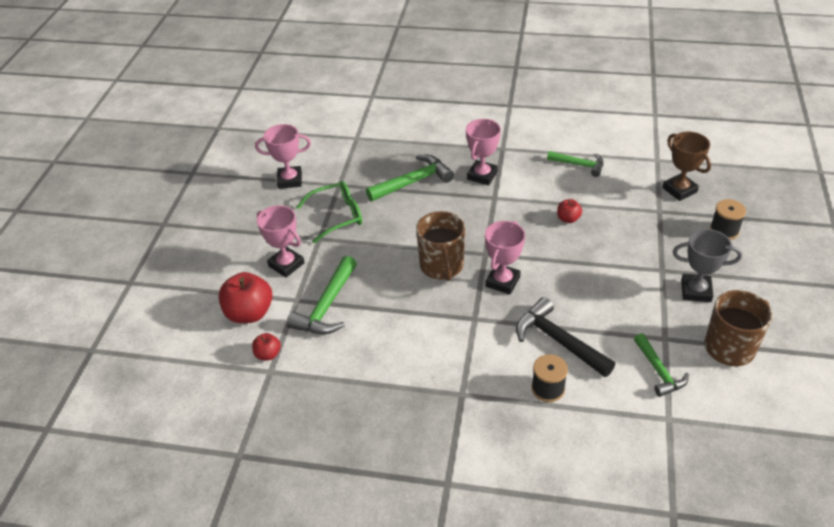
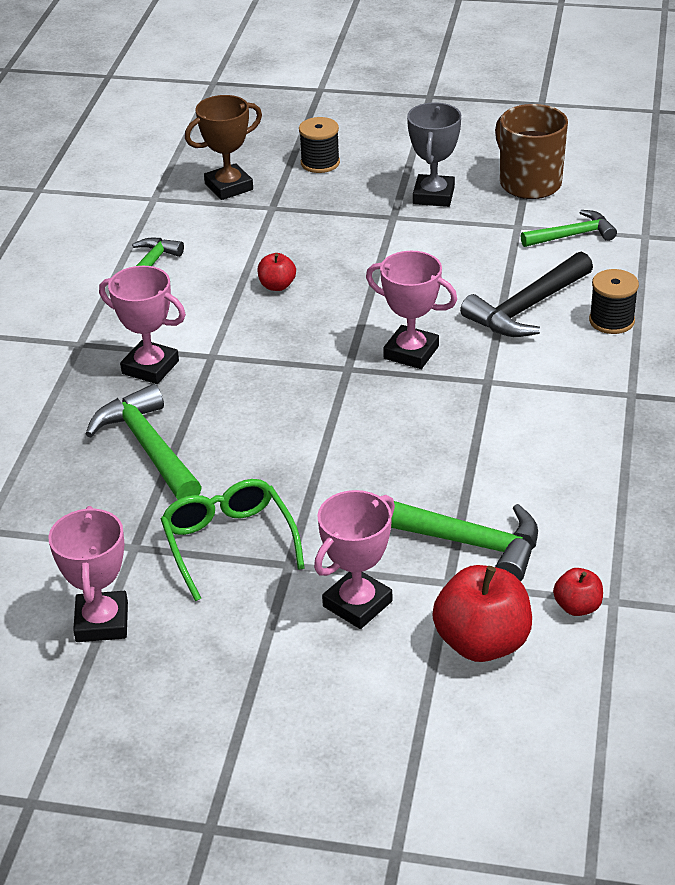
camera: 90 degrees left, 5 degrees down
brown mug [416,211,465,281] -> none

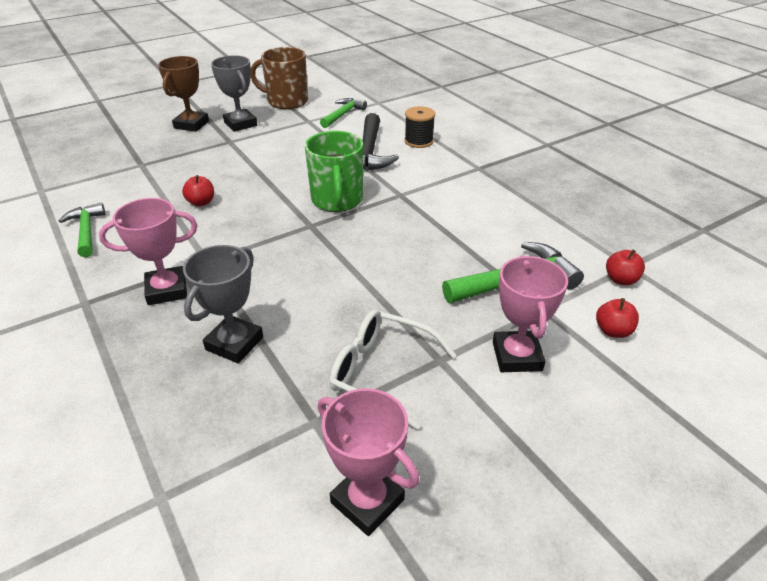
camera: 45 degrees left, 0 degrees up
green hammer [86,384,202,500] -> grey trophy [183,245,263,363]
green glasses [161,479,305,601] -> white glasses [329,310,457,430]
brown trophy [185,95,262,200] -> brown trophy moved to [158,56,209,132]
black spool [299,117,340,173] -> none
pink trophy [366,251,457,369] -> green mug [305,131,363,212]
red apple [432,565,532,662] -> red apple [596,298,639,338], size x0.51

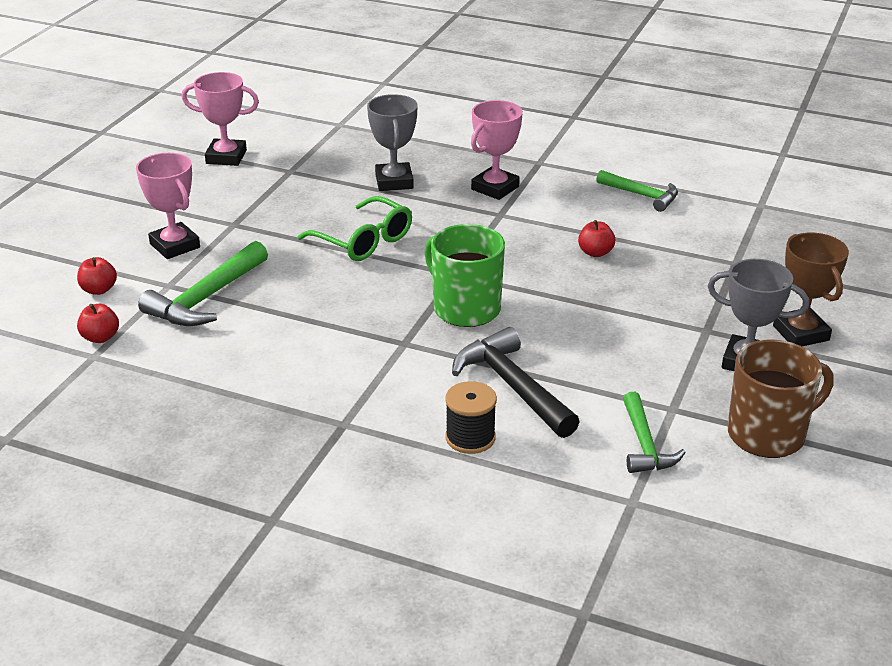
camera: 145 degrees right, 5 degrees down
white glasses [329,310,457,430] -> none
none -> green glasses [297,196,412,261]

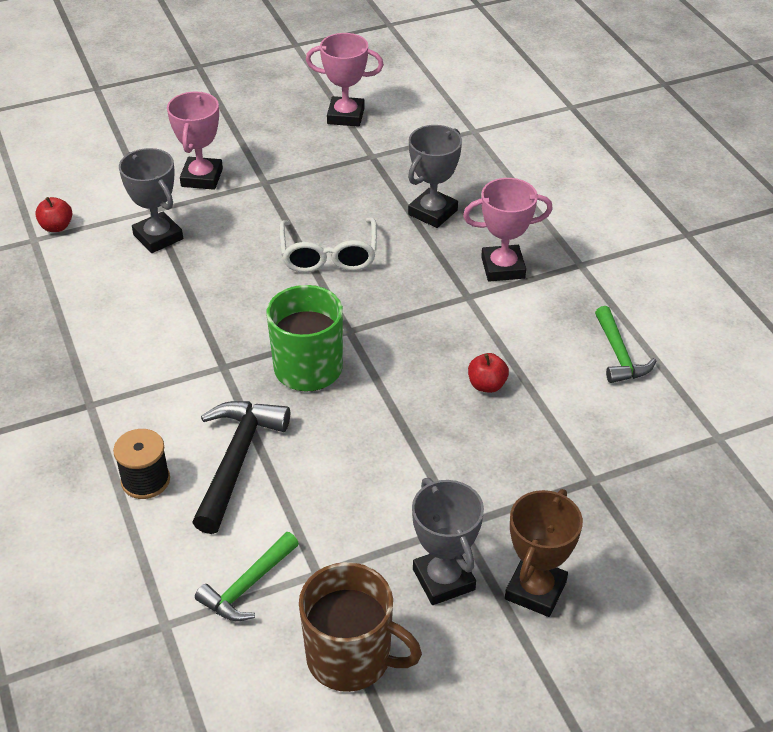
camera: 45 degrees right, 10 degrees up
red apple [77,257,117,295] -> none
green hammer [138,241,268,326] -> grey trophy [119,148,183,253]
pink trophy [182,72,259,166] -> pink trophy turned 45 degrees counterclockwise [306,33,384,127]
green glasses [297,196,412,261] -> white glasses [279,217,377,273]

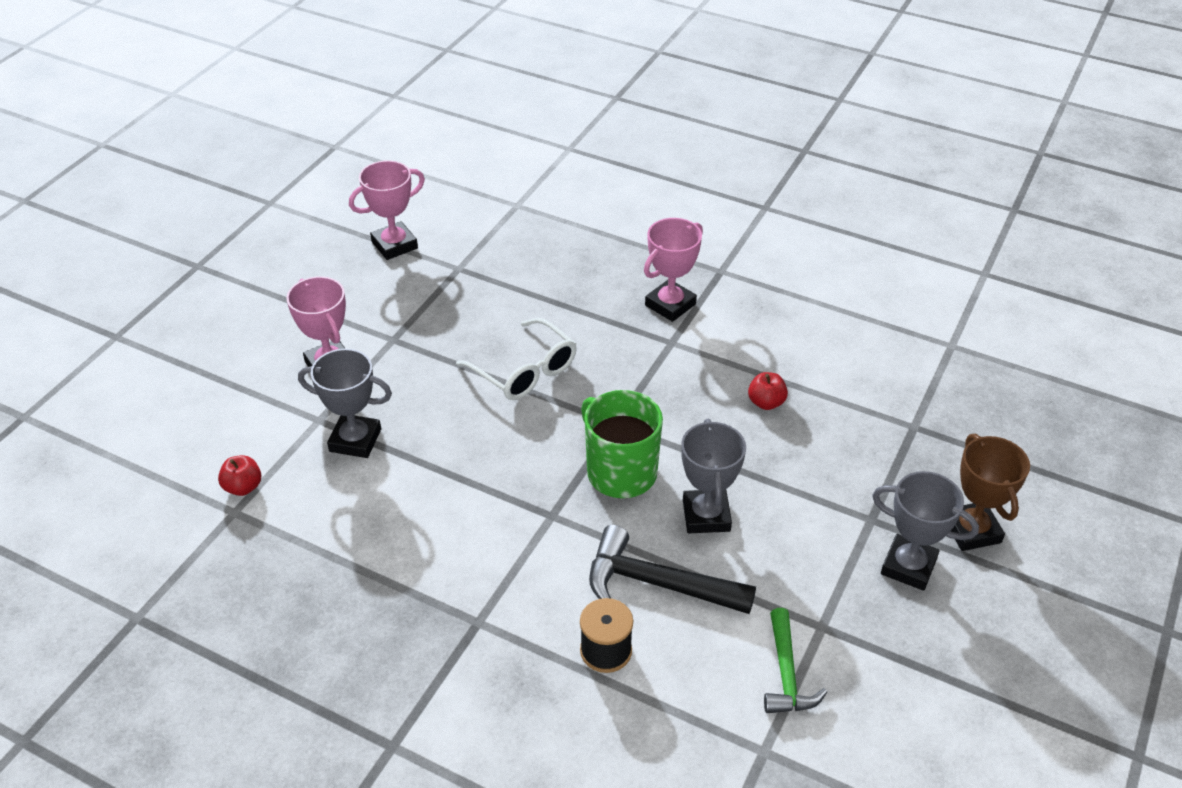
camera: 40 degrees left, 0 degrees up
black hammer [192,401,290,534] -> black hammer turned 45 degrees counterclockwise [589,525,756,614]
brown mug [299,562,422,692] -> none
grey trophy [408,125,462,228] -> grey trophy moved to [681,419,746,533]
green hammer [595,306,656,383] -> none

